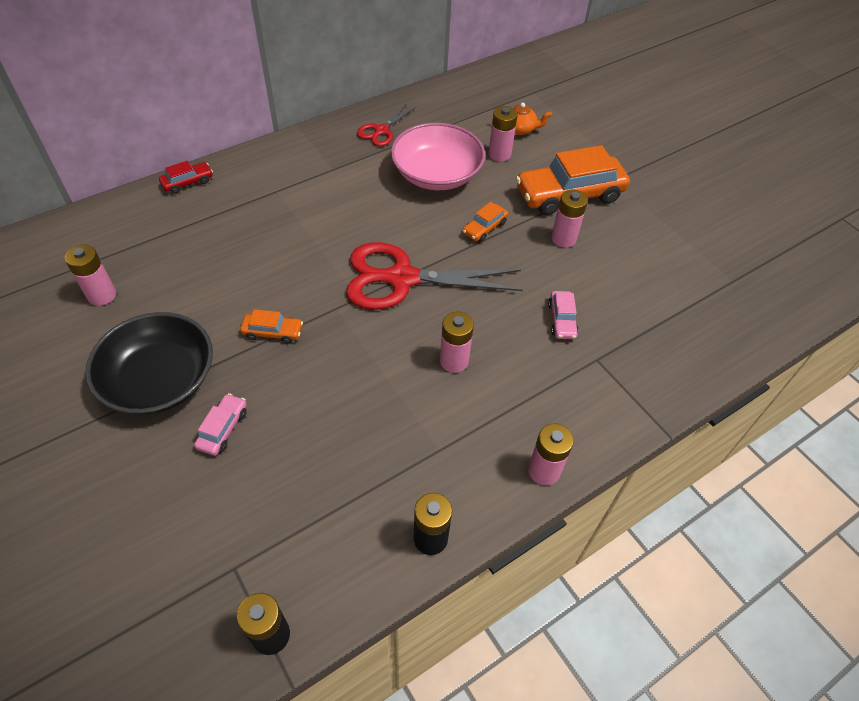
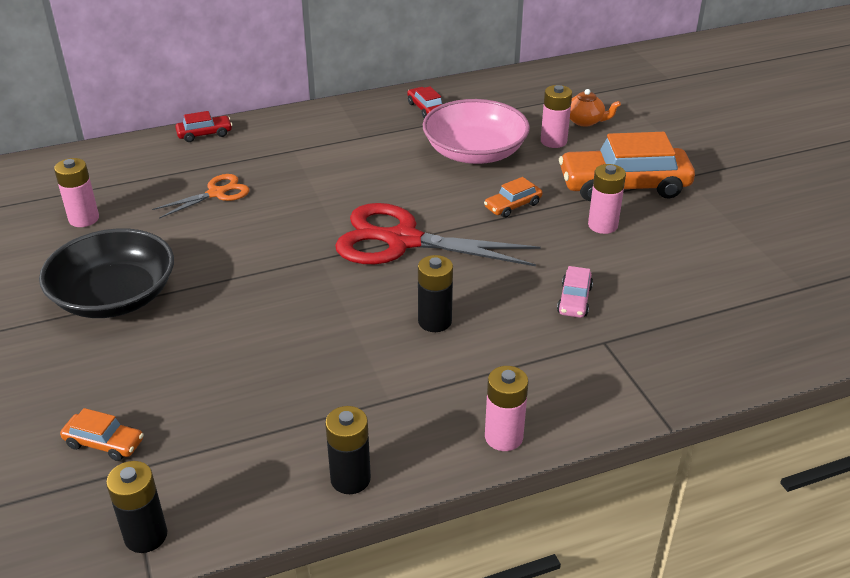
camera: 15 degrees right, 15 degrees down
pink car [194,393,247,456] -> none
orange car [240,309,303,344] -> orange car moved to [60,408,144,461]
red scissors [357,103,416,146] -> red car [407,86,442,118]
pink battery [440,311,474,373] -> black battery [418,255,453,332]
none -> orange scissors [152,174,249,219]

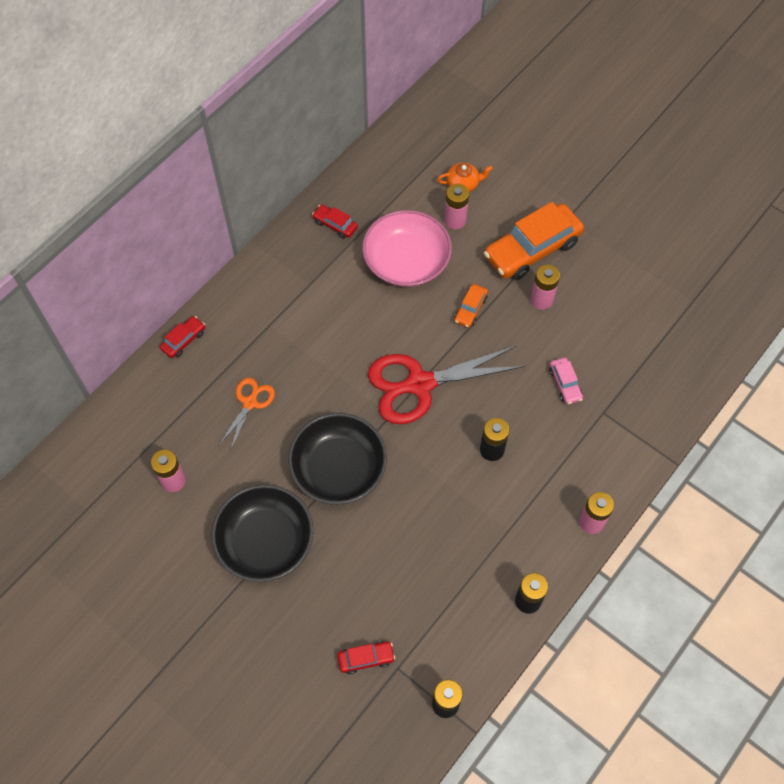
camera: 30 degrees left, 25 degrees up
orange car [60,408,144,461] -> red car [337,641,395,674]
none -> black bowl [288,413,387,505]

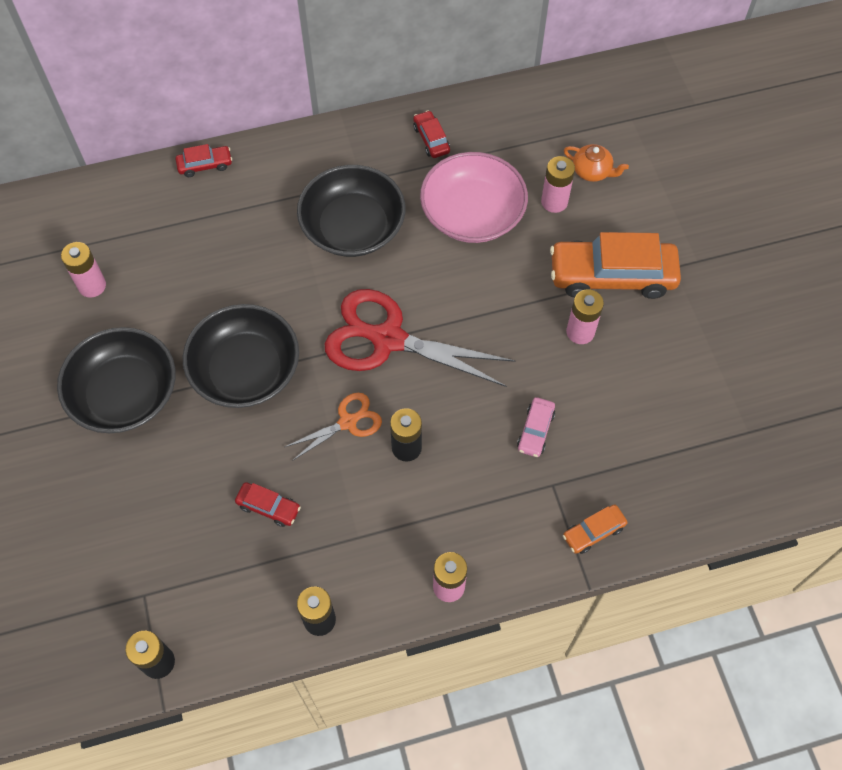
camera: 35 degrees right, 0 degrees up
orange scissors [218,378,275,450] -> orange scissors moved to [285,393,382,461]
red car [337,641,395,674] -> red car moved to [235,482,301,527]
orange car [454,284,488,328] -> orange car moved to [563,505,627,554]
none -> black bowl [297,165,406,257]

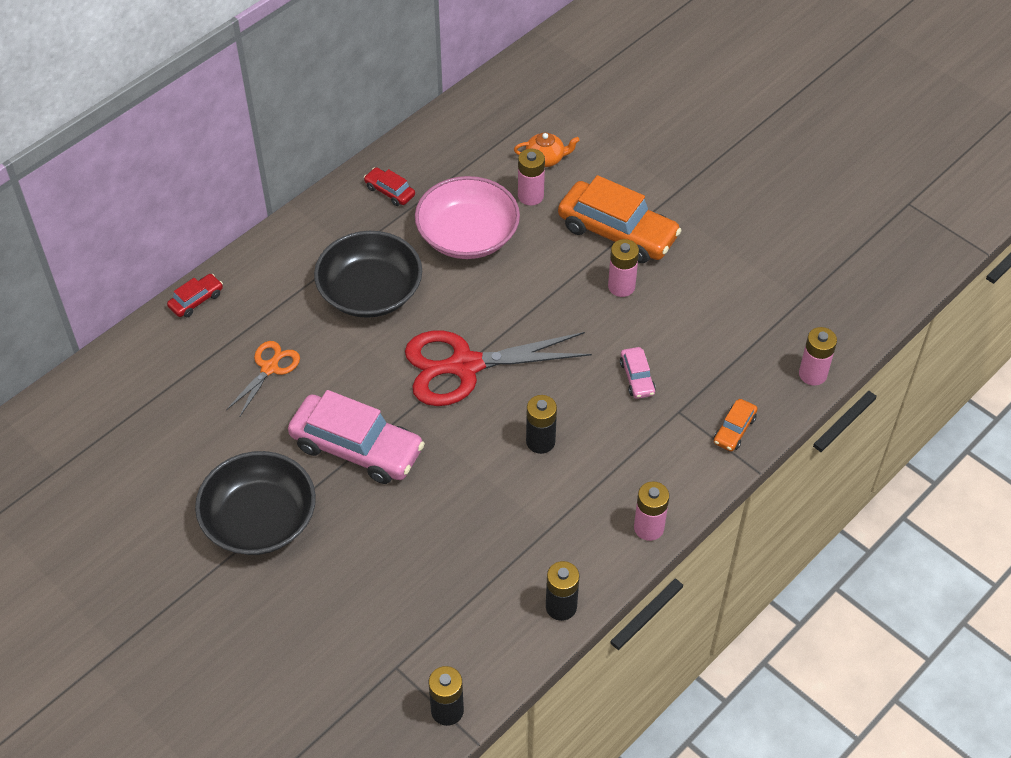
camera: 30 degrees left, 10 degrees down
pink battery [61,242,106,298] -> pink battery moved to [799,327,837,386]
black bowl [183,304,299,408] -> pink car [288,390,425,484]
red car [235,482,301,527] -> none
orange scissors [285,393,382,461] -> orange scissors moved to [226,341,300,416]
orange car [550,232,681,299] -> orange car turned 120 degrees counterclockwise [558,175,682,263]

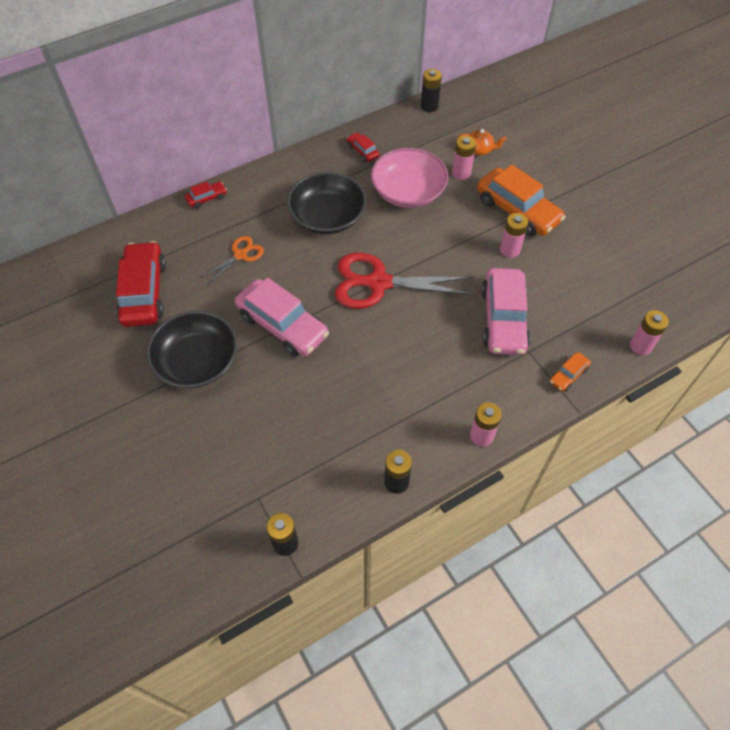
camera: 15 degrees right, 5 degrees up
black battery [526,395,557,454] -> black battery moved to [421,69,442,112]
pink car [620,347,656,399] -> pink car [481,268,530,355], size x2.19
none -> red car [116,241,166,327]

